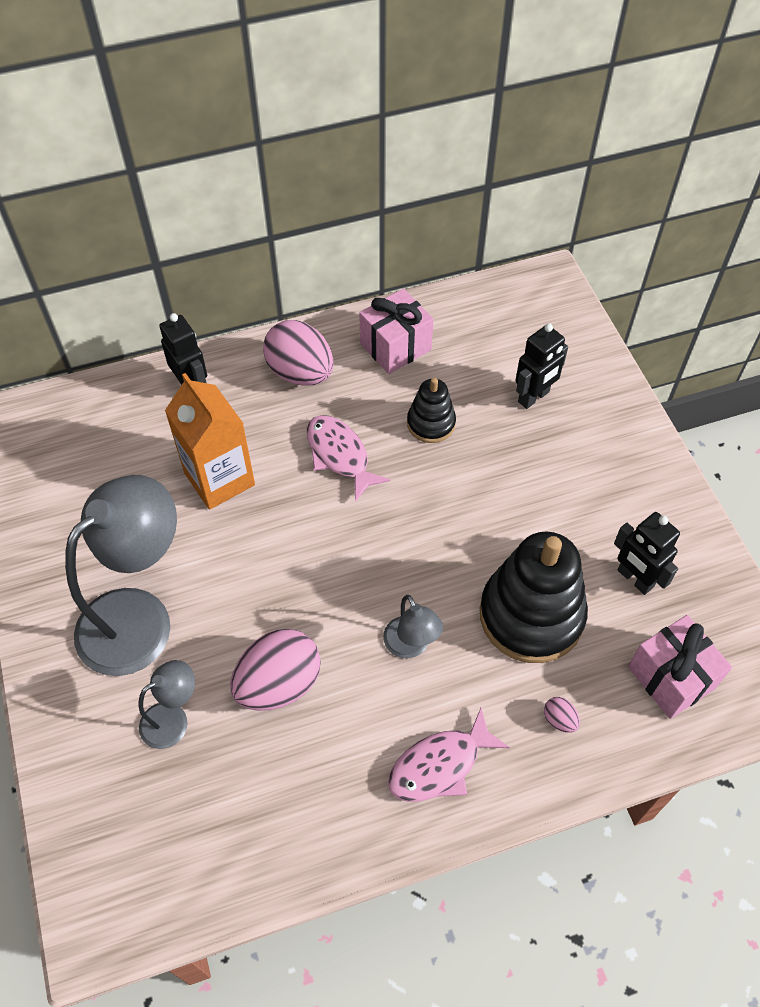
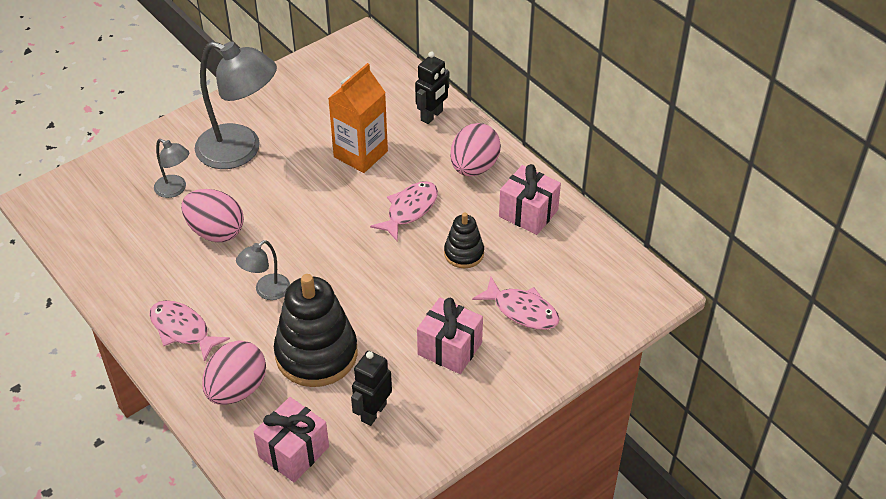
camera: 70 degrees right, 10 degrees down
black robot [515,323,568,409] -> pink fish [472,277,560,330]
pink egg [544,697,580,733] -> pink egg [202,340,266,405], size x2.42
none -> pink gift [417,298,483,374]

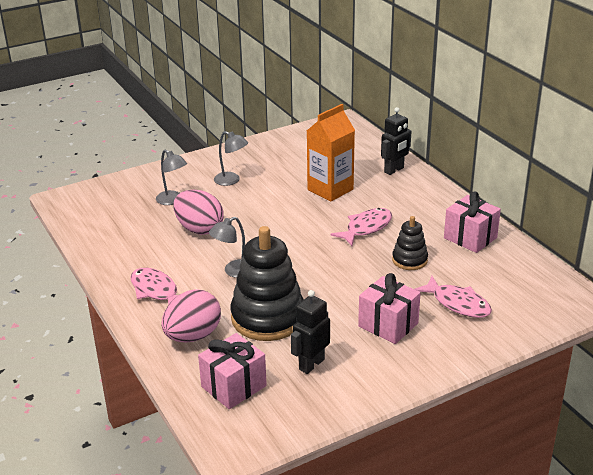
camera: 10 degrees right, 15 degrees down
grey lamp [195,41,277,169] -> grey lamp [214,131,248,186], size x0.48
pink egg [450,123,501,176] -> none

